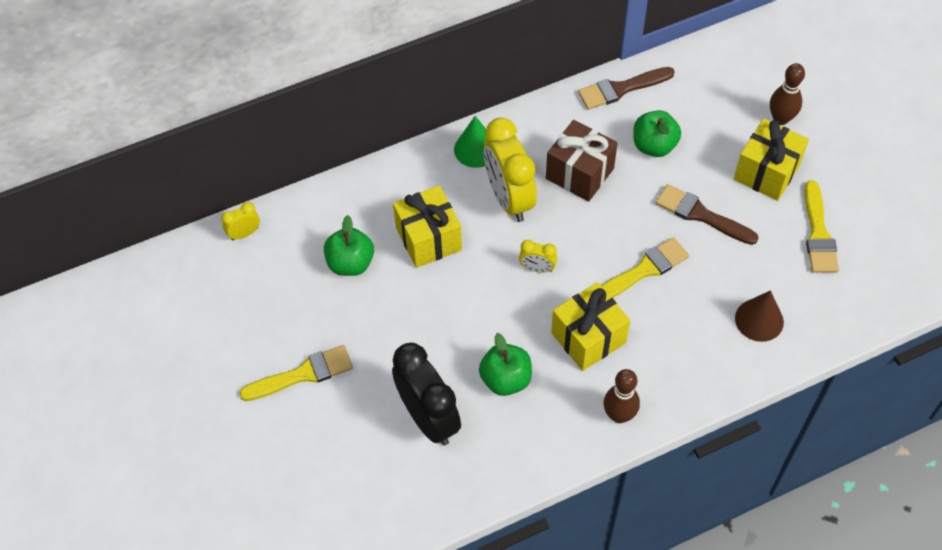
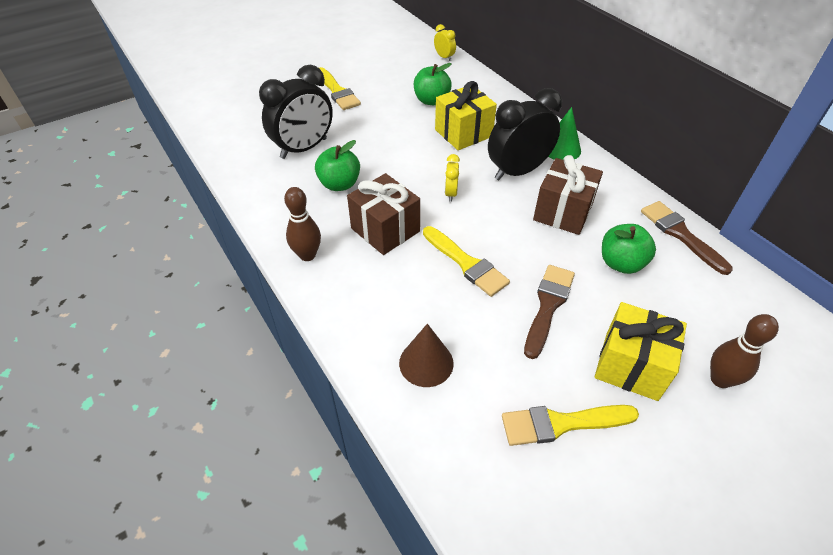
camera: 80 degrees right, 10 degrees down
yellow clock [484,118,537,222] -> black clock [488,88,562,180]
yellow gift [551,282,630,371] -> brown gift [347,173,420,255]

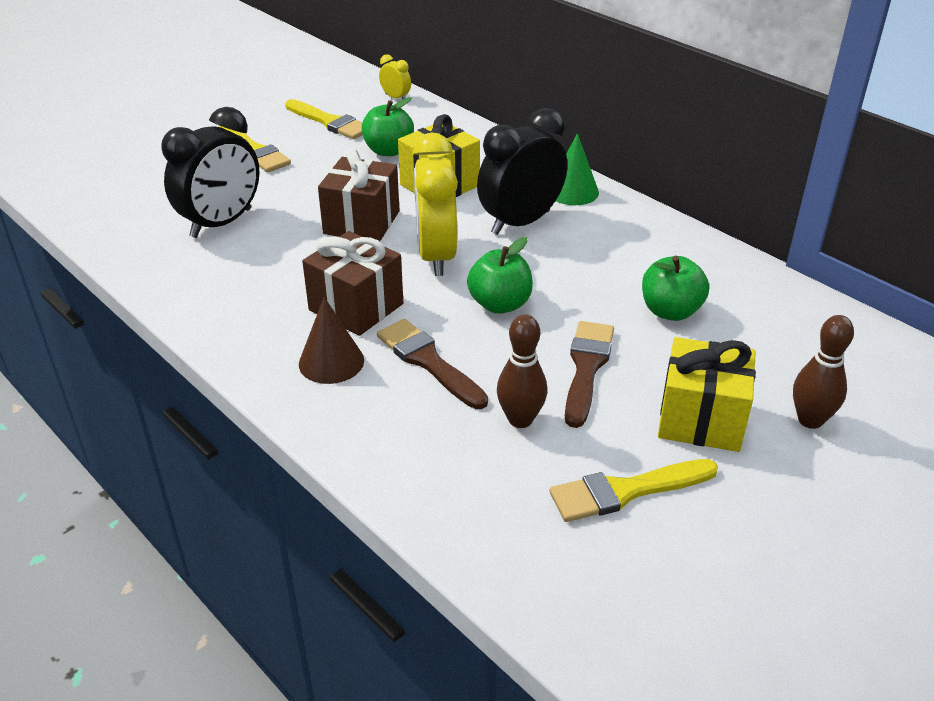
camera: 10 degrees left, 10 degrees down
brown bowling pin [284,187,321,261] -> brown bowling pin moved to [497,314,547,428]
green apple [315,140,360,191] -> green apple moved to [467,237,533,314]
brown cone [399,324,454,387] -> brown cone moved to [299,297,364,384]
yellow brush [423,226,510,297] -> yellow brush moved to [285,99,363,139]
yellow clock [445,154,460,202] -> yellow clock [413,133,458,276], size x2.21
brown gift [533,155,603,235] -> brown gift moved to [318,148,400,241]
brown brush [641,201,733,275] -> brown brush moved to [377,319,488,409]

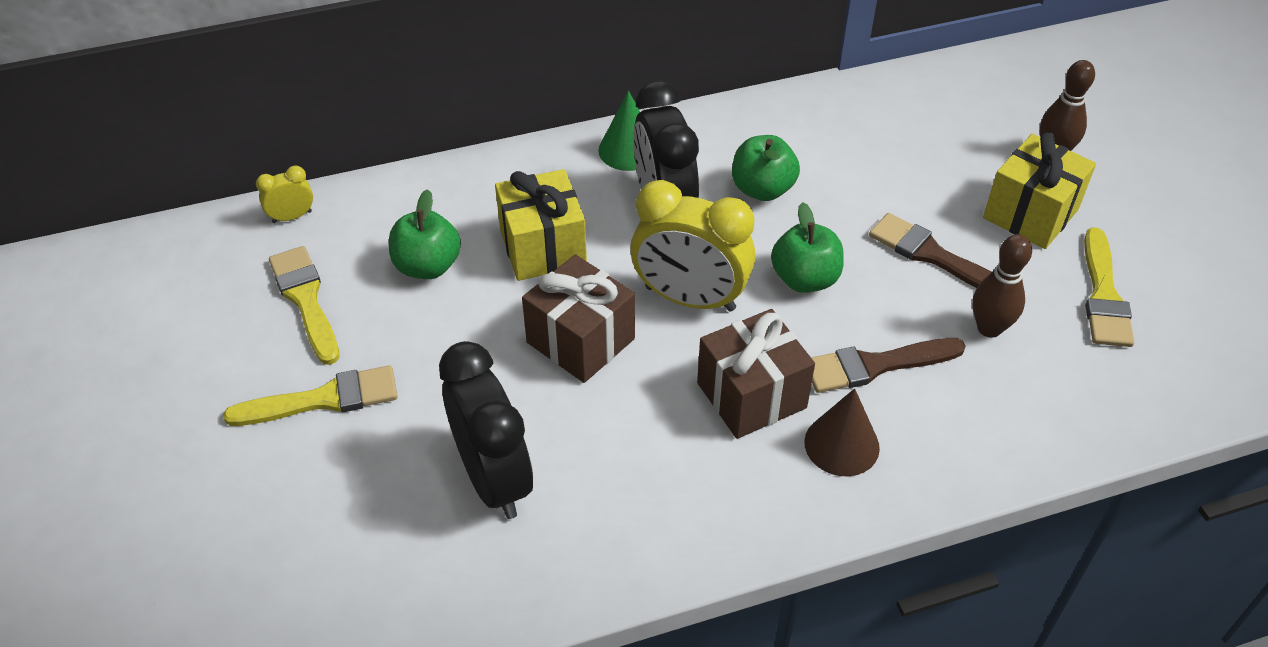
camera: 65 degrees left, 10 degrees up
yellow brush [285,99,363,139] -> yellow brush turned 90 degrees counterclockwise [269,246,340,365]
green apple [642,256,709,321] -> green apple moved to [732,135,800,201]

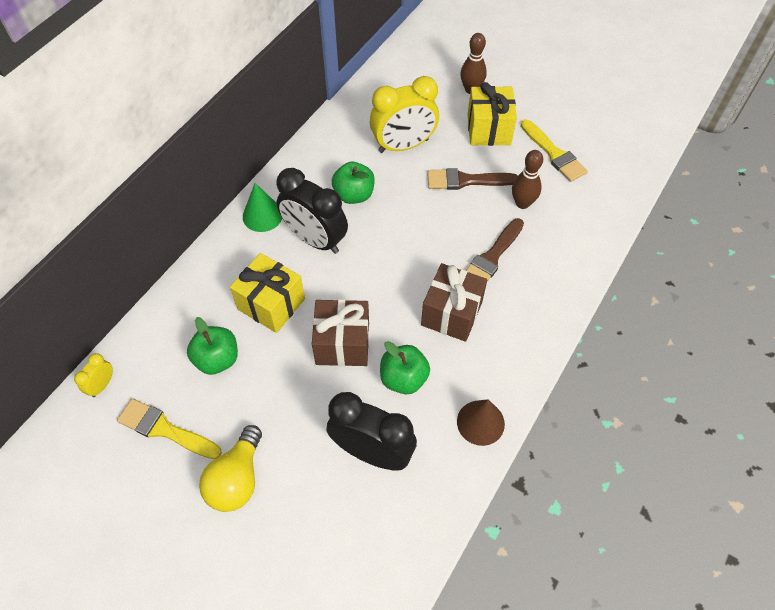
camera: 40 degrees left, 10 degrees up
yellow brush [223,365,398,426] -> yellow light bulb [199,425,262,512]
yellow clock [630,180,755,312] -> yellow clock moved to [370,76,439,153]
green apple [771,202,844,293] -> green apple moved to [380,341,430,394]
brown cone [804,388,880,476] -> brown cone moved to [457,399,505,446]

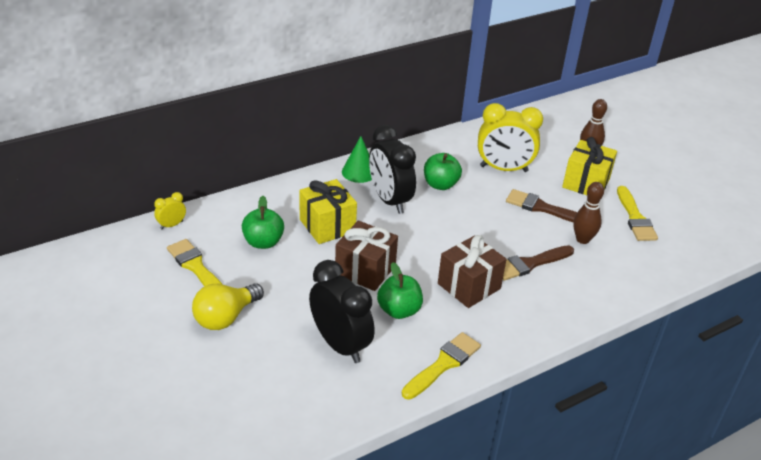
camera: 25 degrees right, 20 degrees down
brown cone [457,399,505,446] -> yellow brush [402,332,481,400]

